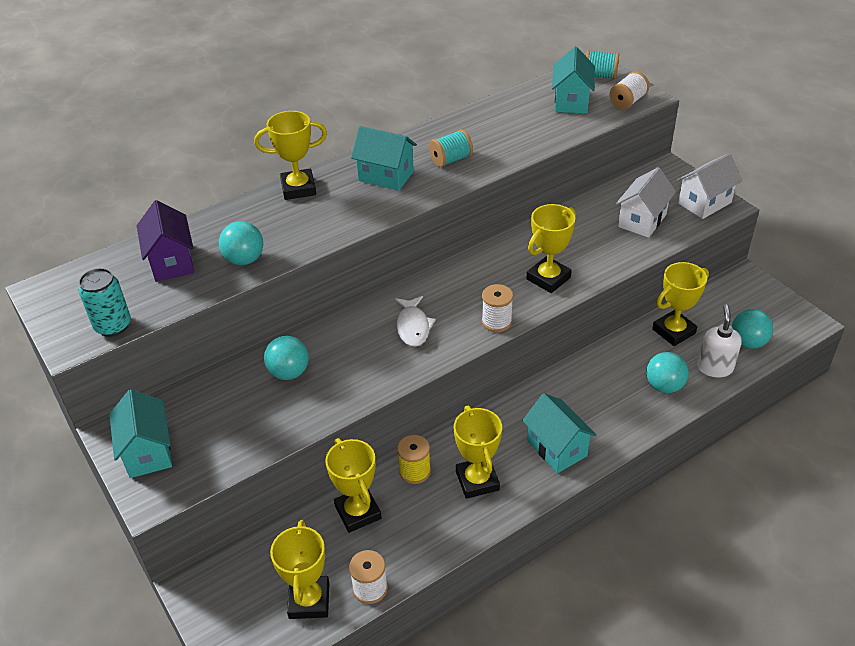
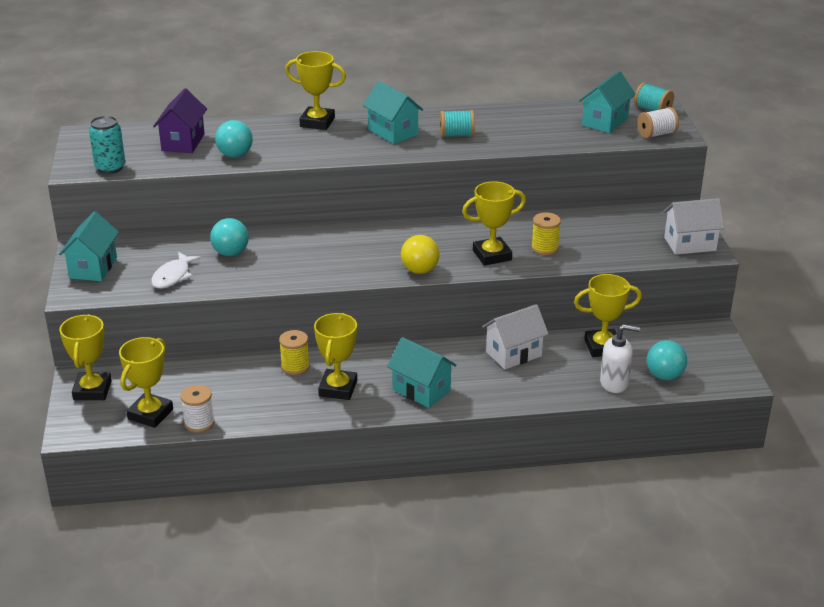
camera: 25 degrees right, 10 degrees down
yellow trophy [325,438,382,533] -> yellow trophy moved to [59,314,112,400]
white fish [395,296,436,347] -> white fish moved to [151,252,201,289]
white spool [482,284,513,332] -> yellow ball [401,235,440,274]
turquoise house [522,393,596,473] -> turquoise house turned 45 degrees counterclockwise [387,337,457,408]
white house [616,167,676,238] -> white house moved to [482,304,549,369]
turquoise ball [646,352,689,393] -> none
white soap dispenser [697,305,742,377] -> white soap dispenser turned 60 degrees clockwise [600,324,640,393]
none -> yellow spool [531,212,561,255]

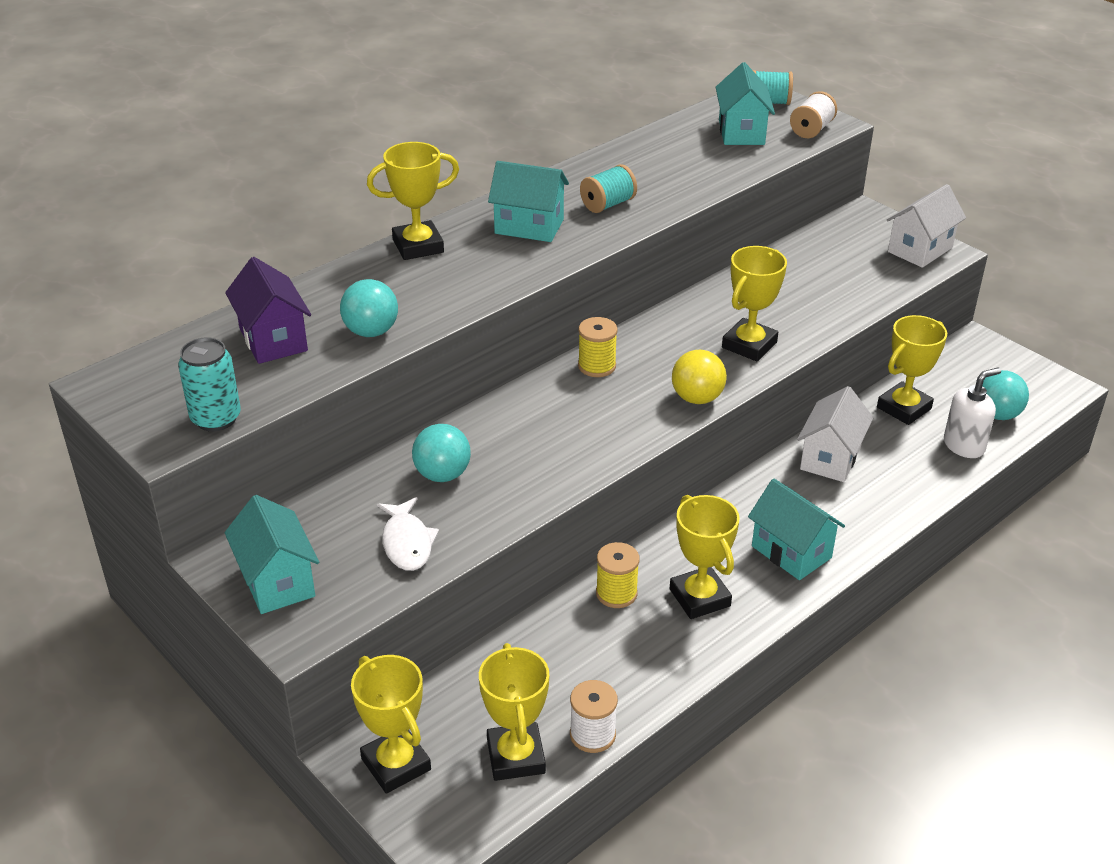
camera: 35 degrees left, 5 degrees up
turquoise house [387,337,457,408] -> turquoise house turned 45 degrees clockwise [748,479,845,580]
yellow spool [531,212,561,255] -> yellow spool moved to [578,317,618,377]

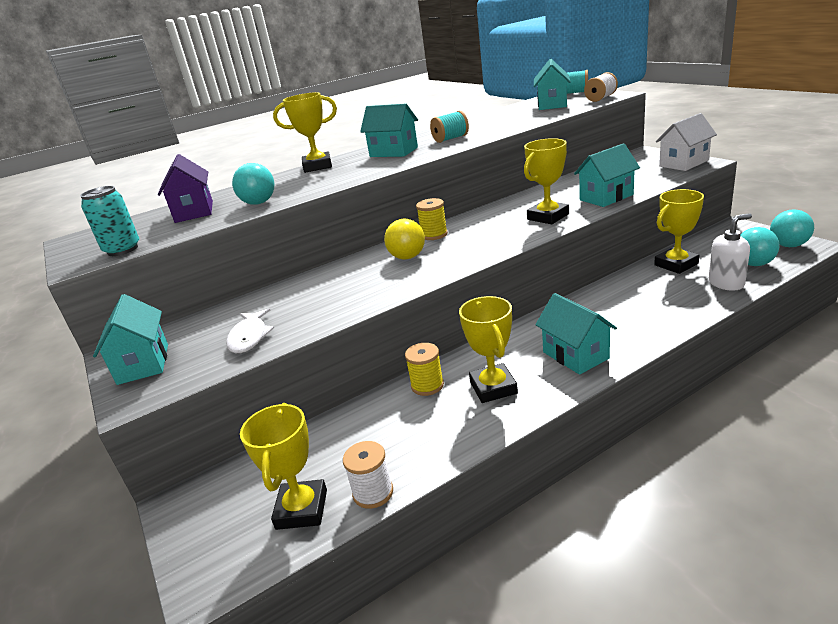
camera: 15 degrees right, 10 degrees down
yellow trophy [351,655,431,794] -> none
turquoise ball [412,424,471,482] -> turquoise ball moved to [770,209,814,247]
yellow ball [672,350,727,404] -> yellow ball moved to [384,219,425,260]
white house [797,386,874,482] -> none
none -> turquoise house [574,143,640,207]

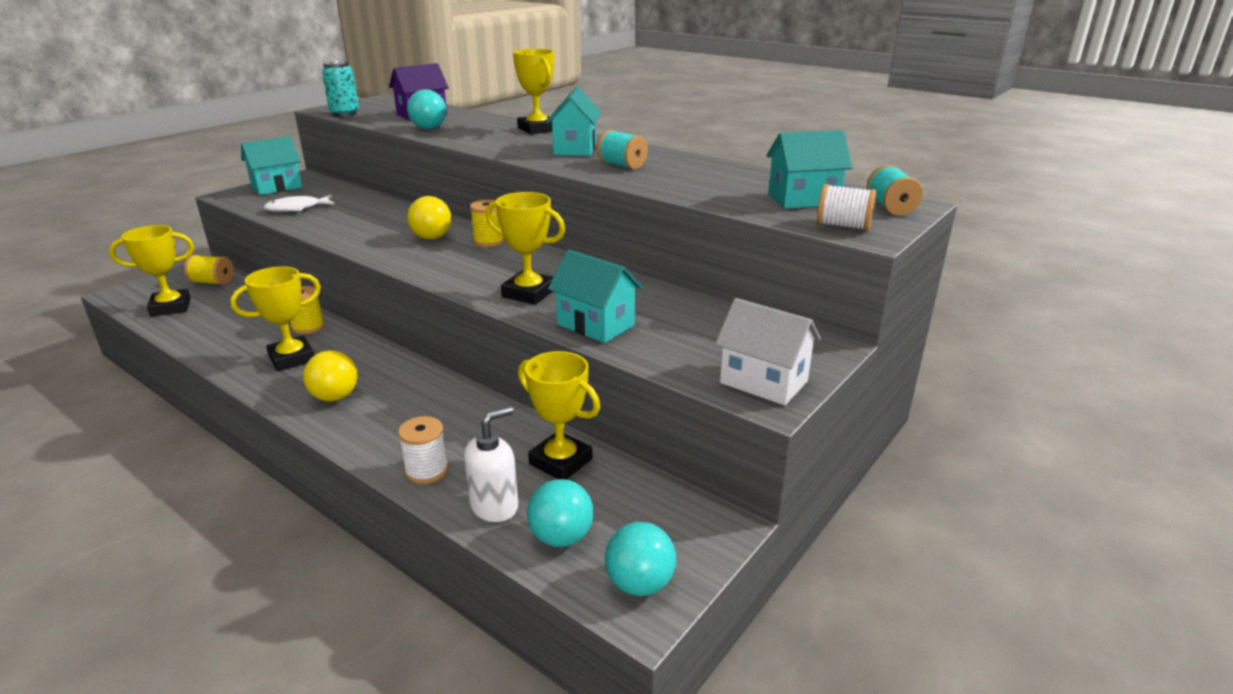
camera: 65 degrees right, 0 degrees up
white spool [343,441,393,509] -> white spool moved to [398,416,448,484]
turquoise house [535,293,617,375] -> yellow ball [303,350,358,401]
white soap dispenser [709,213,752,290] -> white soap dispenser turned 90 degrees counterclockwise [464,406,518,522]
none -> yellow spool [184,255,234,285]

